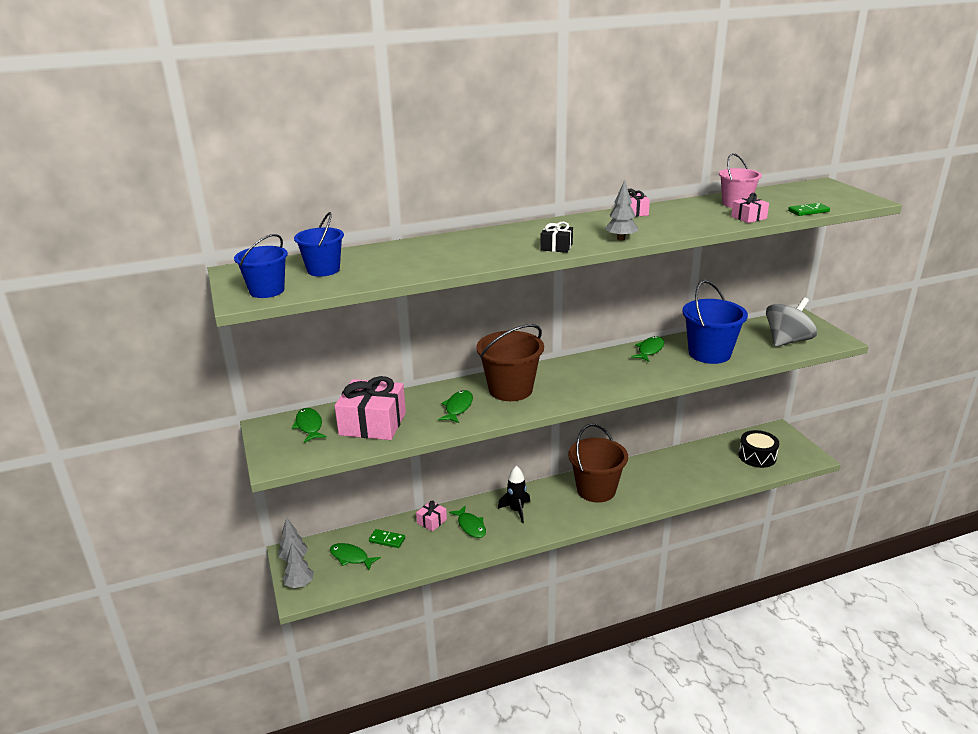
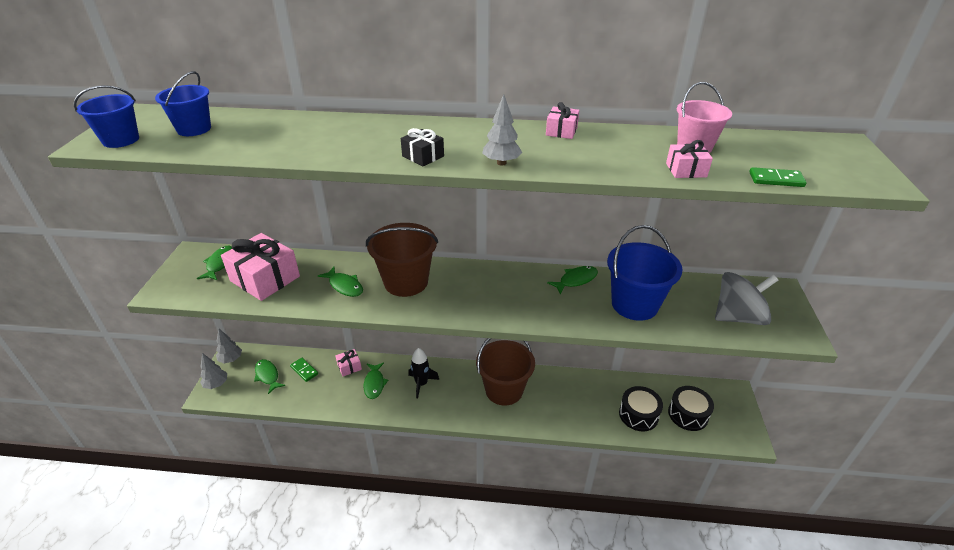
camera: 25 degrees right, 10 degrees up
green fish [438,390,473,423] -> green fish turned 90 degrees clockwise [318,267,363,297]
none -> black drum [619,386,663,431]

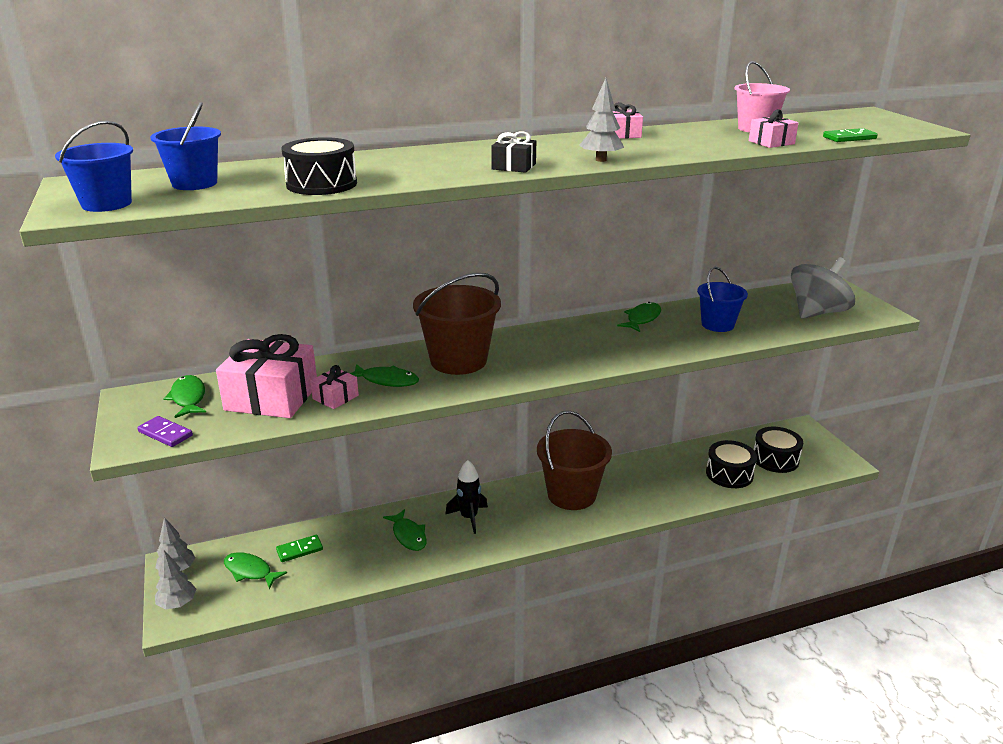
camera: 25 degrees left, 10 degrees down
green domino [290,358,318,382] -> green domino turned 45 degrees counterclockwise [276,535,323,562]
pink gift [335,349,362,376] -> pink gift moved to [310,365,359,409]
blue bucket [607,225,683,321] -> blue bucket [697,267,748,332], size x0.61
none -> purple domino [137,416,193,447]
none -> black drum [281,137,357,195]

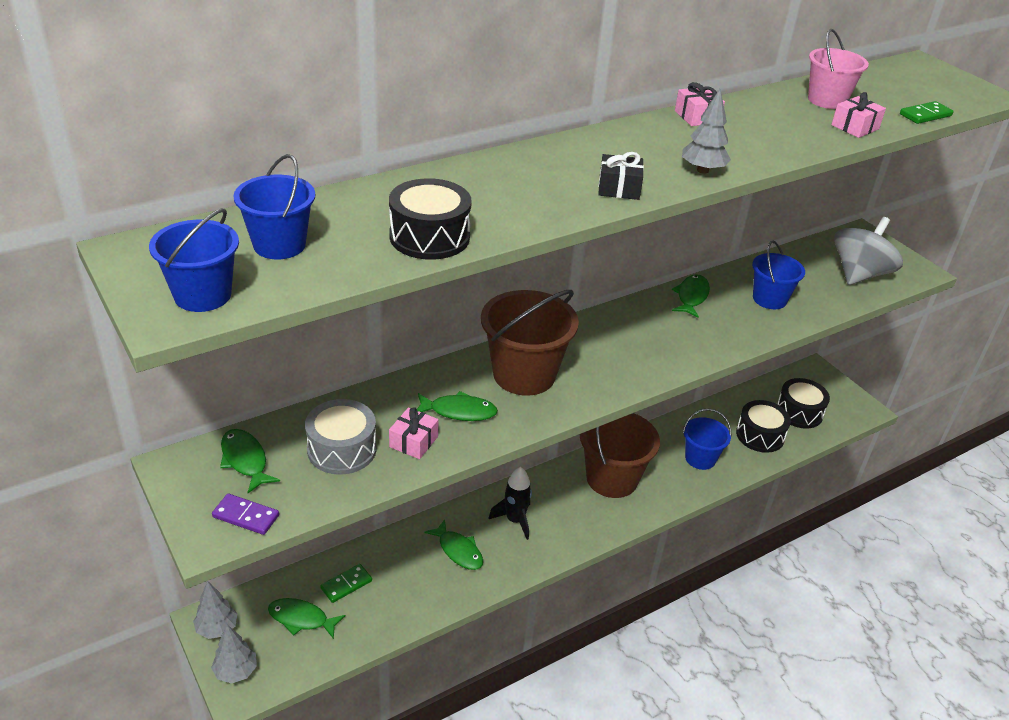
camera: 15 degrees left, 10 degrees up
pink gift [216,334,317,418] -> grey drum [305,399,376,475]
none -> blue bucket [682,409,731,470]

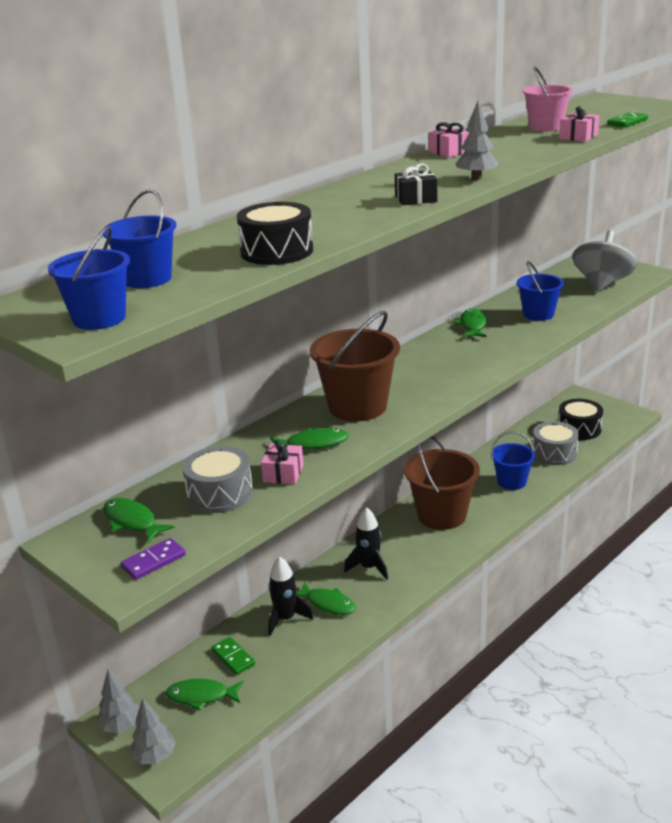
camera: 10 degrees left, 10 degrees down
purple domino [212,494,279,535] -> purple domino turned 45 degrees counterclockwise [121,538,186,580]
green domino [320,564,372,603] -> green domino turned 75 degrees counterclockwise [211,637,255,675]
black drum [736,400,791,453] -> grey drum [533,421,579,465]
none -> black rocket [268,556,313,636]

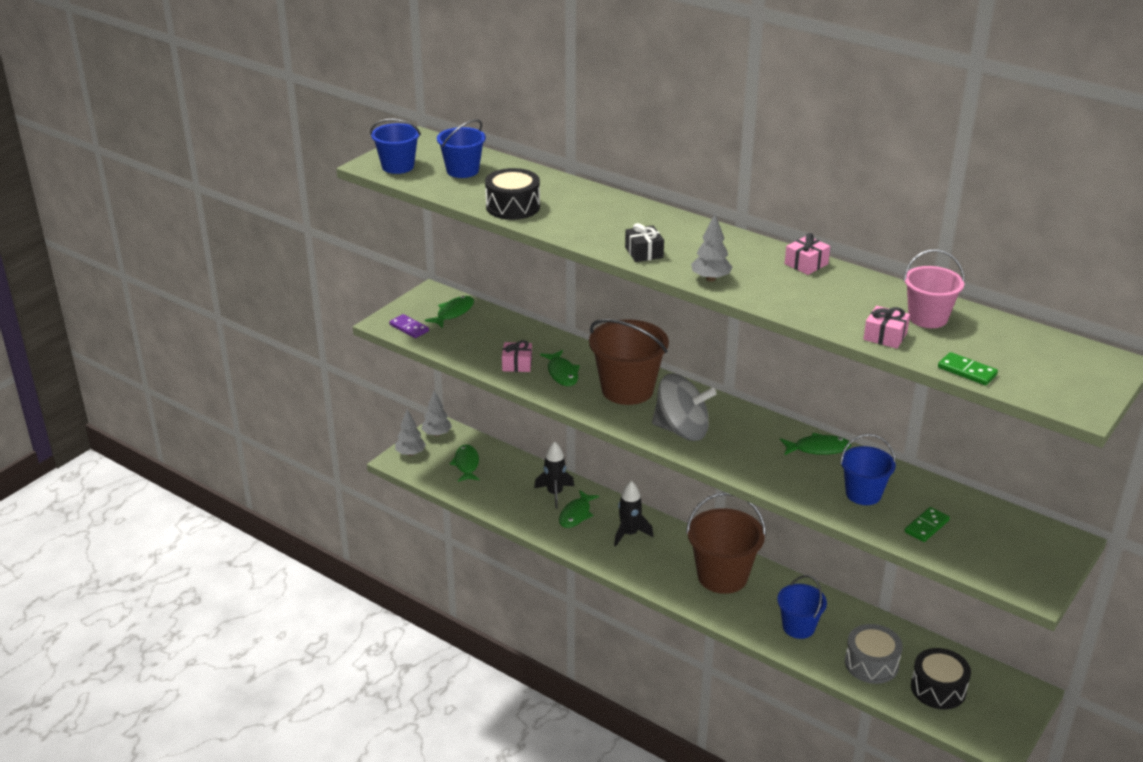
camera: 80 degrees right, 5 degrees up
grey drum [182,446,253,513] -> none
green domino [211,637,255,675] -> green domino moved to [905,507,950,542]
grey spinning top [572,230,637,292] -> grey spinning top moved to [652,373,717,441]

